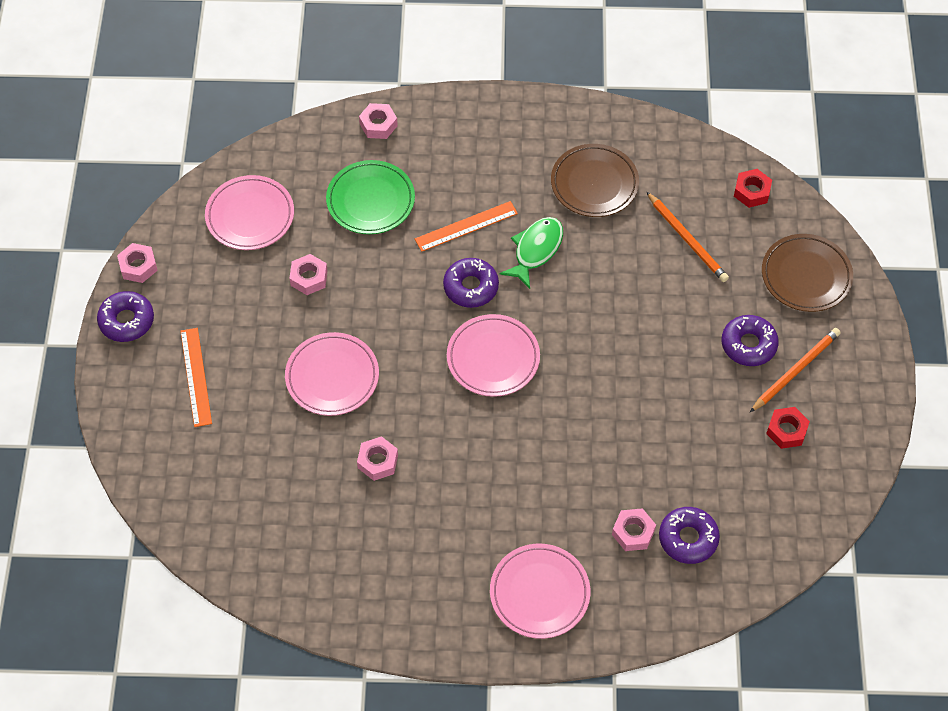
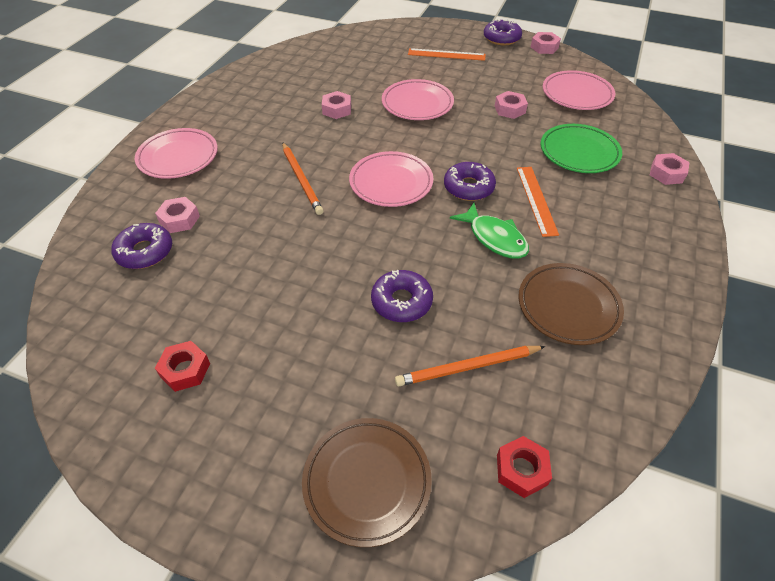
camera: 110 degrees right, 10 degrees down
purple donut [722,315,779,366] -> purple donut moved to [371,270,433,322]
orange pencil [750,328,841,412] -> orange pencil moved to [282,142,324,215]

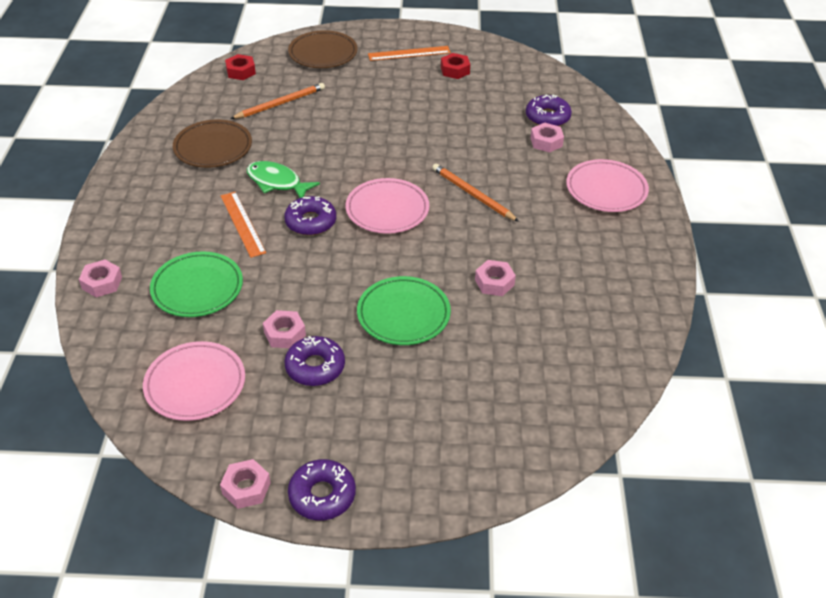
camera: 160 degrees right, 5 degrees down
purple donut [371,270,433,322] -> purple donut moved to [285,336,345,386]
pink plate [382,79,454,120] -> green plate [357,276,451,345]
orange ruler [408,48,486,61] -> orange ruler moved to [368,46,451,61]

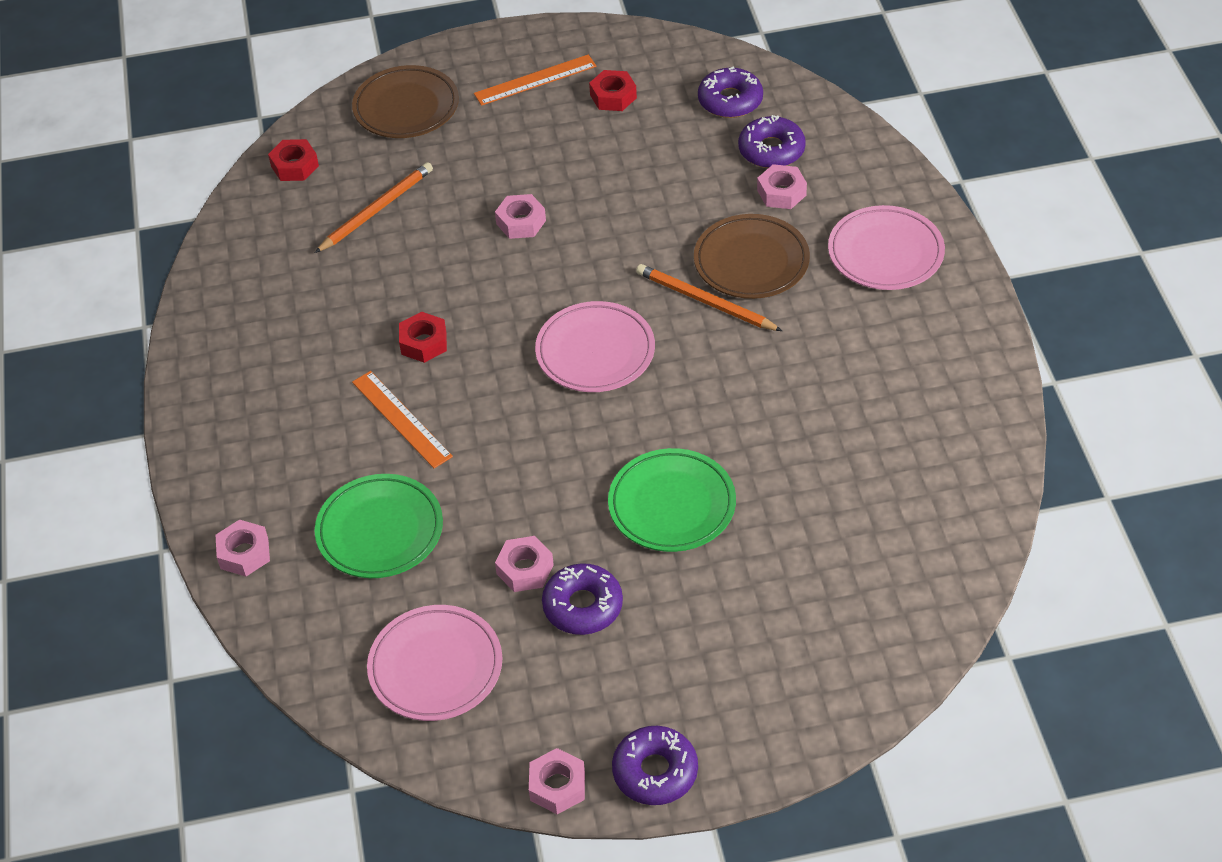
camera: 10 degrees left, 5 degrees up
brown plate [173,119,252,168] -> brown plate moved to [694,214,810,299]
green fish [247,161,320,198] -> red nut [399,312,447,363]
purple donut [284,196,336,236] -> purple donut moved to [698,66,763,118]
pink nut [475,260,516,296] -> pink nut moved to [495,194,546,239]

